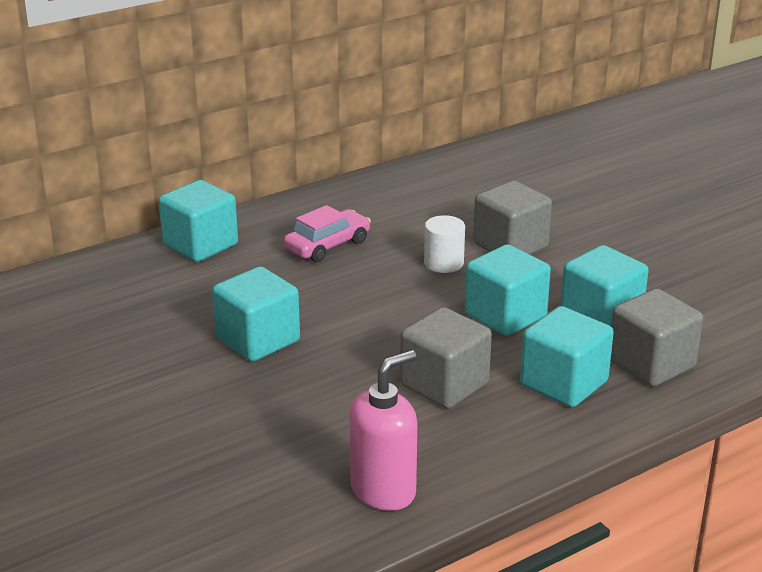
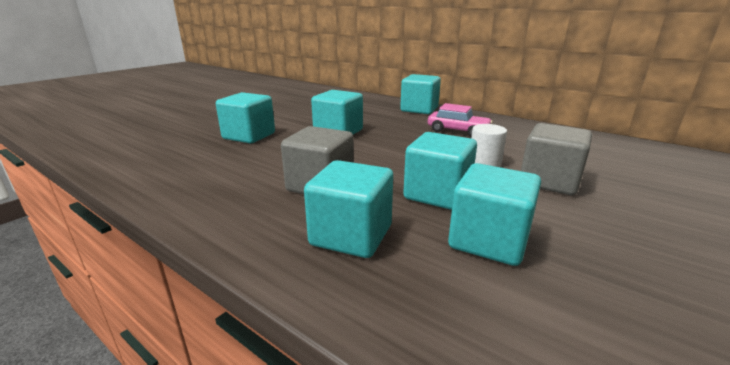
camera: 70 degrees right, 5 degrees down
pink soap dispenser [349,350,417,511] -> none
grey cube [611,288,703,387] -> none
none -> turquoise cube [216,92,275,143]

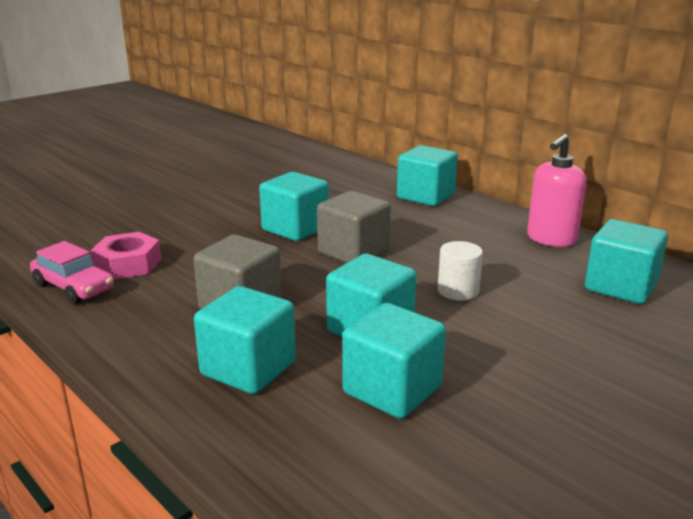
camera: 10 degrees right, 0 degrees up
turquoise cube [216,92,275,143] -> turquoise cube moved to [585,219,668,304]
pink car [428,103,493,137] -> pink car moved to [30,241,114,304]
grey cube [521,123,592,195] -> grey cube moved to [317,191,391,263]
none -> pink nut [91,232,161,280]
none -> pink soap dispenser [527,134,587,247]

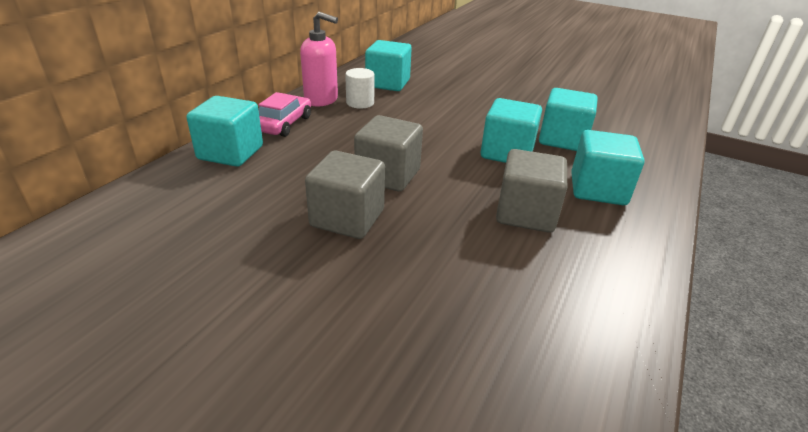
camera: 110 degrees left, 10 degrees up
pink car [30,241,114,304] -> pink car moved to [259,92,311,137]
pink nut [91,232,161,280] -> none
turquoise cube [259,172,329,241] -> grey cube [305,151,385,239]
white cylinder [438,241,483,301] -> white cylinder moved to [345,68,375,109]

